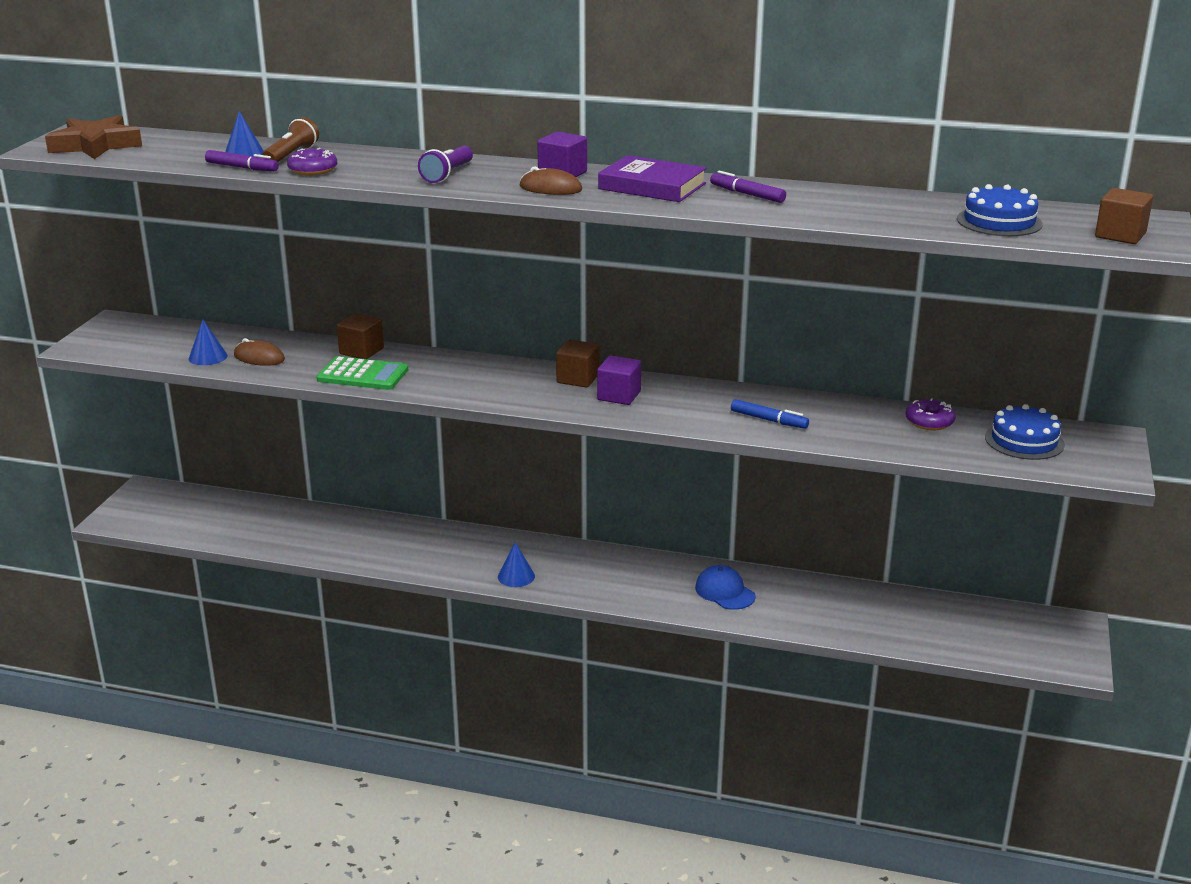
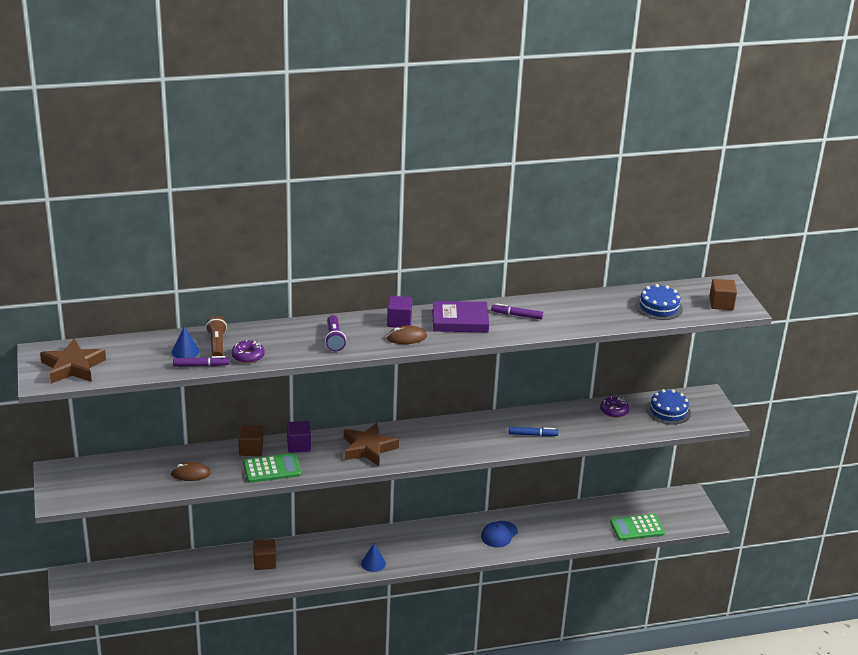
camera: 30 degrees left, 5 degrees up
blue cone [189,319,227,365] -> none
brown cube [556,340,600,388] -> brown cube moved to [253,539,276,570]
purple cube [597,356,641,405] -> purple cube moved to [287,421,311,453]
blue cap [695,565,756,610] -> blue cap turned 75 degrees counterclockwise [481,521,518,548]
none -> brown star [344,423,399,466]
none -> green calculator [610,513,665,541]

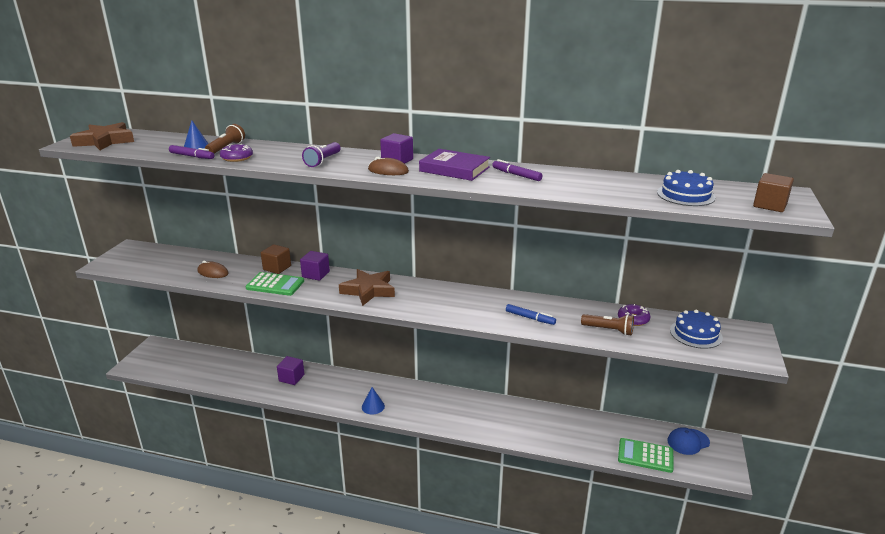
camera: 30 degrees right, 5 degrees down
brown cube [253,539,276,570] -> purple cube [277,356,304,385]
blue cap [481,521,518,548] -> blue cap moved to [668,427,710,455]
none -> brown flashlight [581,314,634,336]

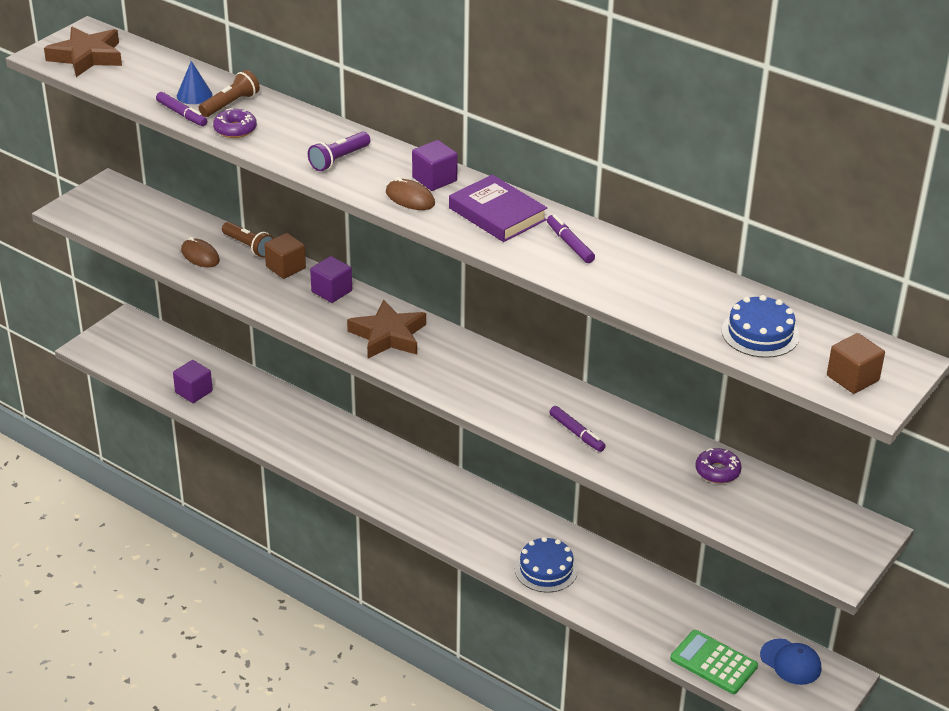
camera: 20 degrees right, 10 degrees up
green calculator [245,272,304,296] -> none
purple cube [277,356,304,385] -> purple cube moved to [173,360,213,403]
blue cone [362,387,385,414] -> none
blue marker [506,304,556,325] -> purple marker [549,406,605,452]
brown flashlight [581,314,634,336] -> brown flashlight moved to [222,222,274,258]
blue cap [668,427,710,455] -> blue cap turned 135 degrees counterclockwise [760,639,821,685]
blue cake [670,310,723,349] -> blue cake moved to [515,537,578,592]

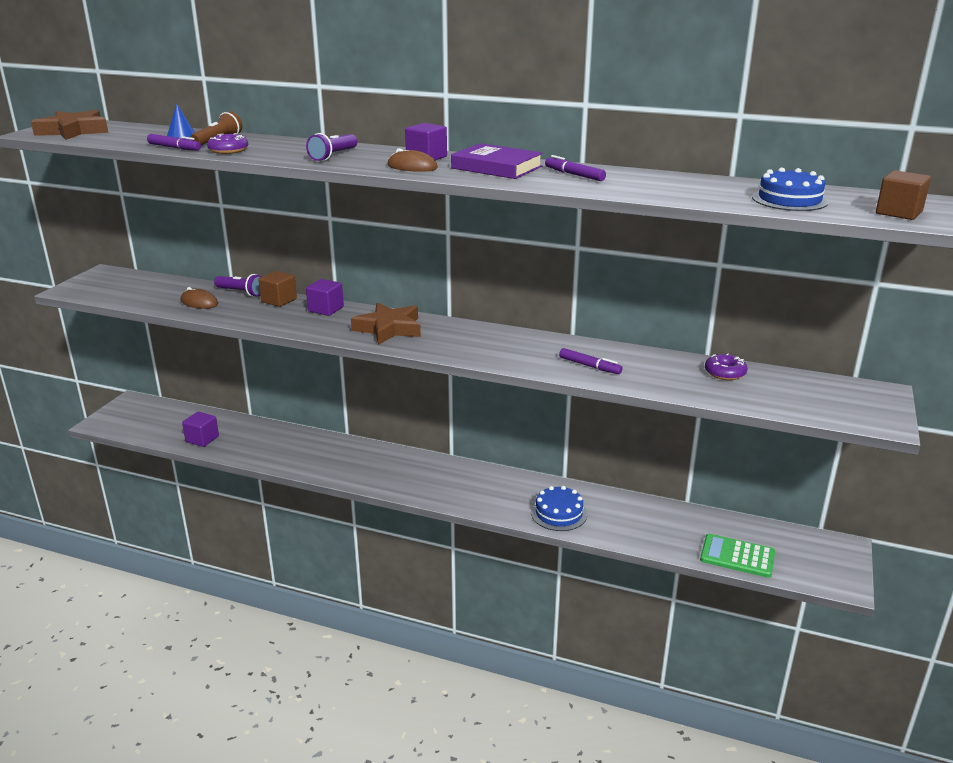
camera: 15 degrees left, 10 degrees down
brown flashlight [222,222,274,258] -> purple flashlight [214,274,262,297]
blue cap [760,639,821,685] -> none

